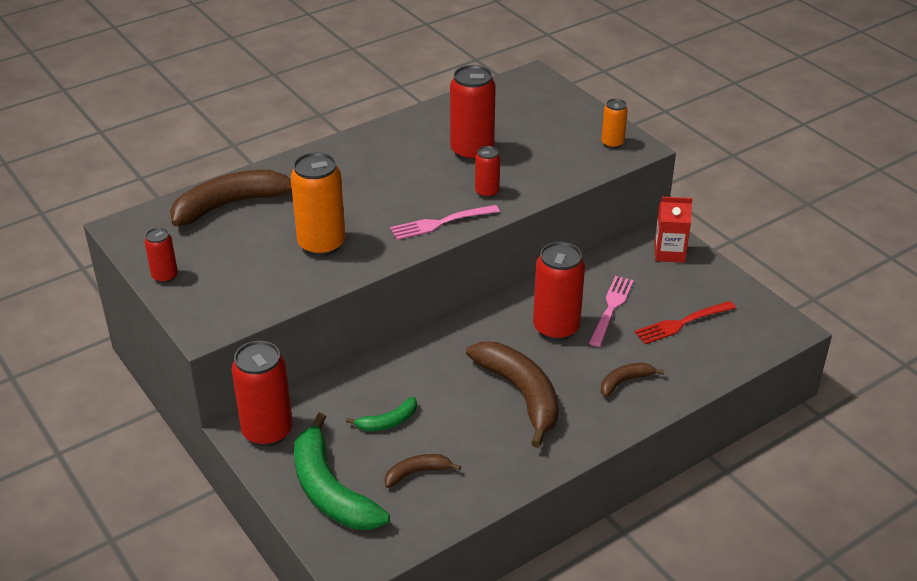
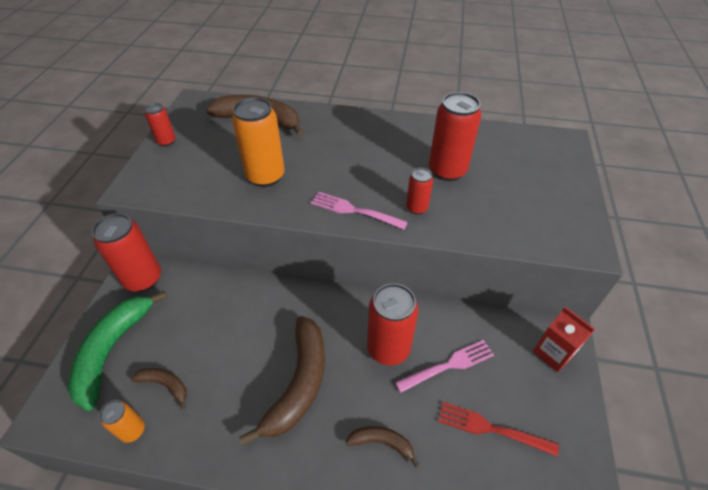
camera: 45 degrees right, 10 degrees up
green banana [346,397,417,431] -> none
orange can [601,99,628,149] -> orange can moved to [99,400,145,443]

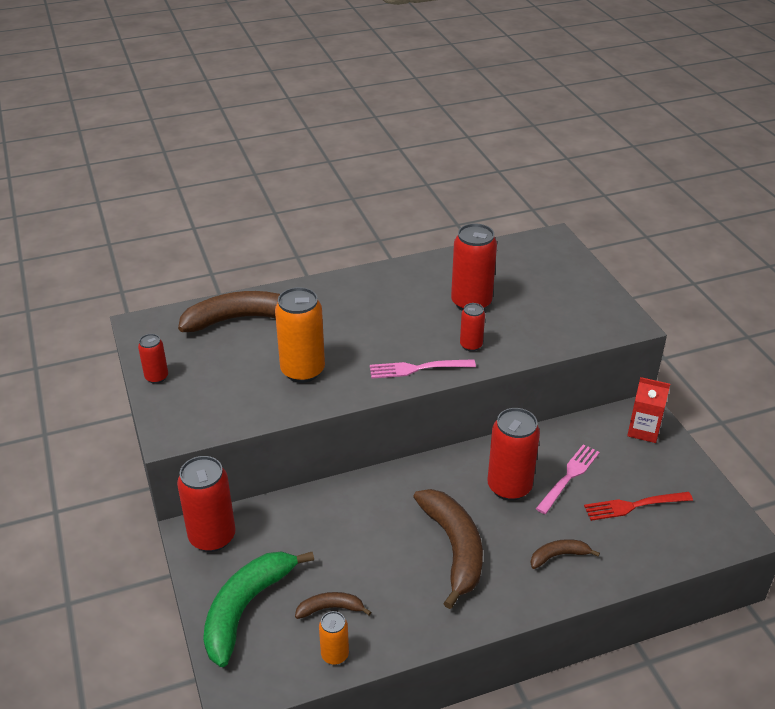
camera: 30 degrees left, 10 degrees down
green banana [68,291,167,411] -> green banana turned 45 degrees clockwise [203,552,314,667]

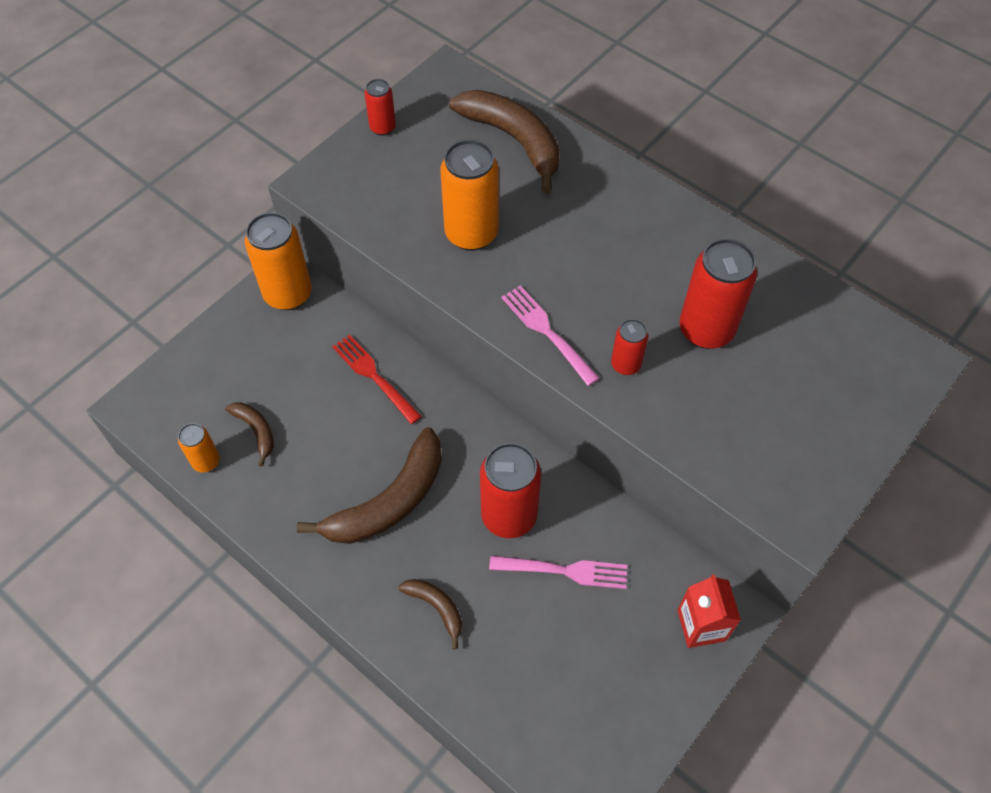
camera: 60 degrees right, 20 degrees up
red can [177,456,236,552] -> orange can [245,212,312,310]
green banana [203,552,314,667] -> none
red fork [584,492,693,521] -> red fork moved to [332,334,422,424]

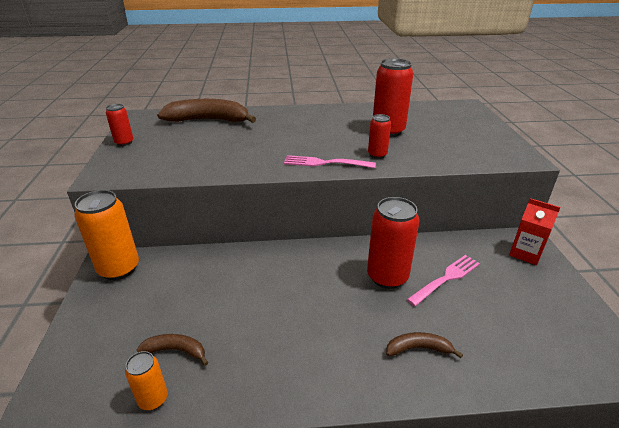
camera: 45 degrees left, 25 degrees down
brown banana [297,427,442,544] -> none
red fork [332,334,422,424] -> none
orange can [440,140,499,251] -> none

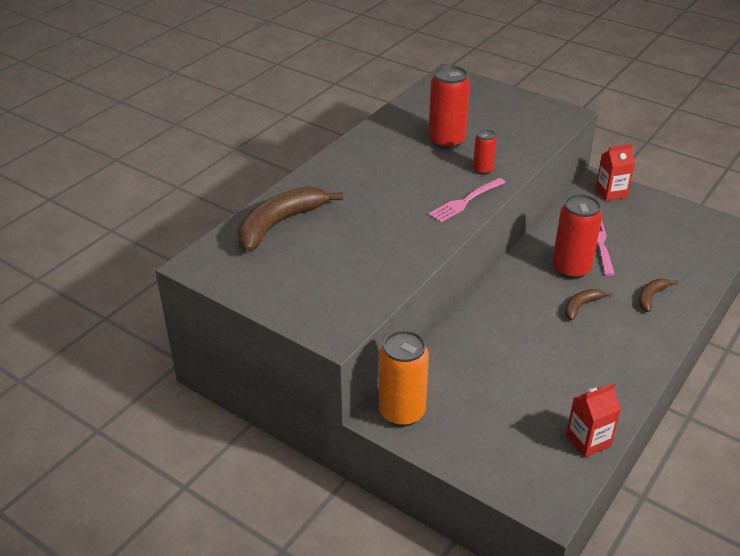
camera: 50 degrees left, 5 degrees up
red can [106,104,133,146] -> none
orange can [125,351,168,410] -> red carton [566,383,621,458]
brown banana [137,334,208,366] -> brown banana moved to [565,289,612,320]

